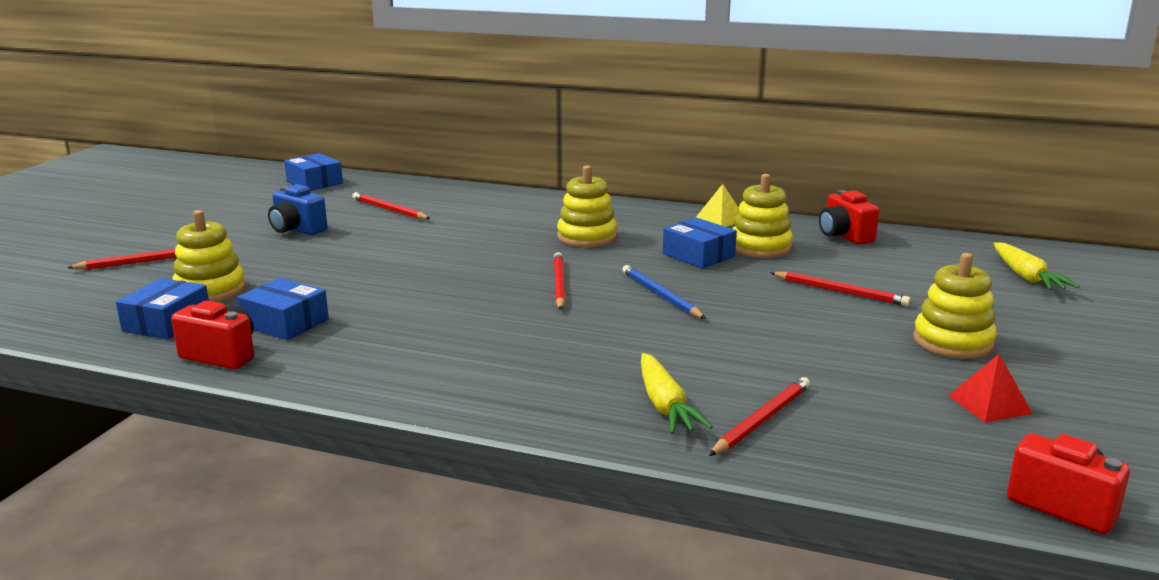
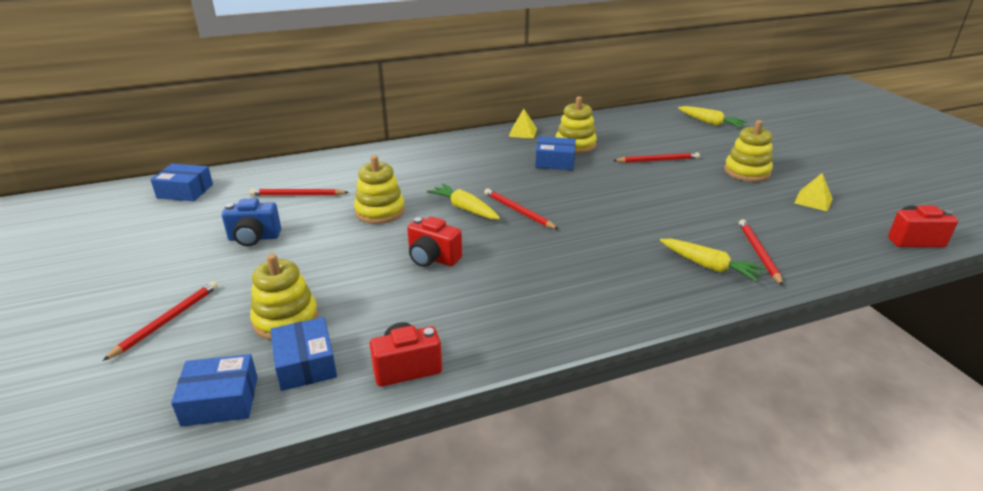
camera: 40 degrees left, 10 degrees up
blue box [237,278,329,340] -> blue box moved to [171,354,258,427]
yellow stacking toy [557,165,617,247] -> yellow stacking toy moved to [354,155,405,224]
blue pencil [622,265,706,319] -> none
red camera [819,190,879,245] -> red camera moved to [407,216,462,267]
red pyramid [949,354,1033,423] -> yellow pyramid [794,173,833,212]
none -> yellow carrot [427,183,500,219]

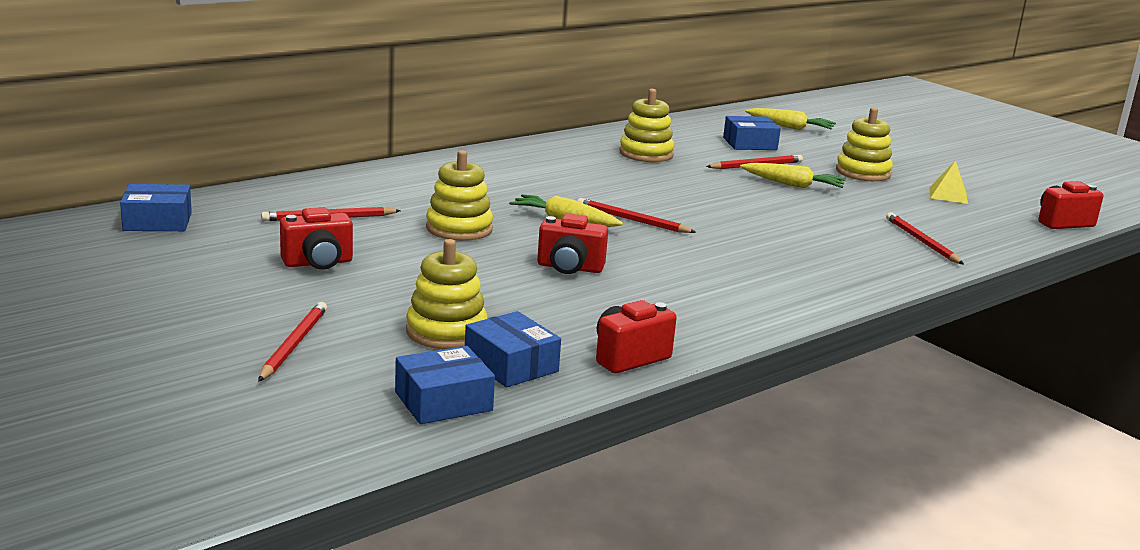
camera: 20 degrees left, 10 degrees down
blue camera [222,198,281,246] -> red camera [280,207,353,270]
yellow pyramid [508,109,537,139] -> none
blue box [535,137,576,170] -> blue box moved to [723,116,781,150]
yellow carrot [660,239,766,282] -> yellow carrot moved to [740,163,846,188]

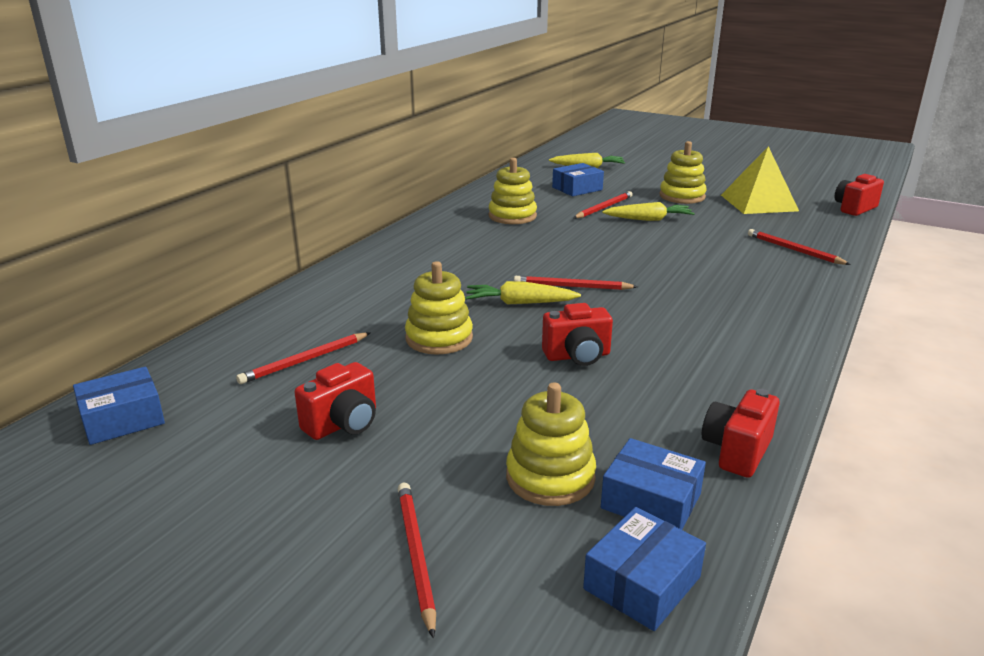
camera: 20 degrees left, 5 degrees up
yellow pyramid [929,160,968,204] -> yellow pyramid [721,146,799,214], size x1.91

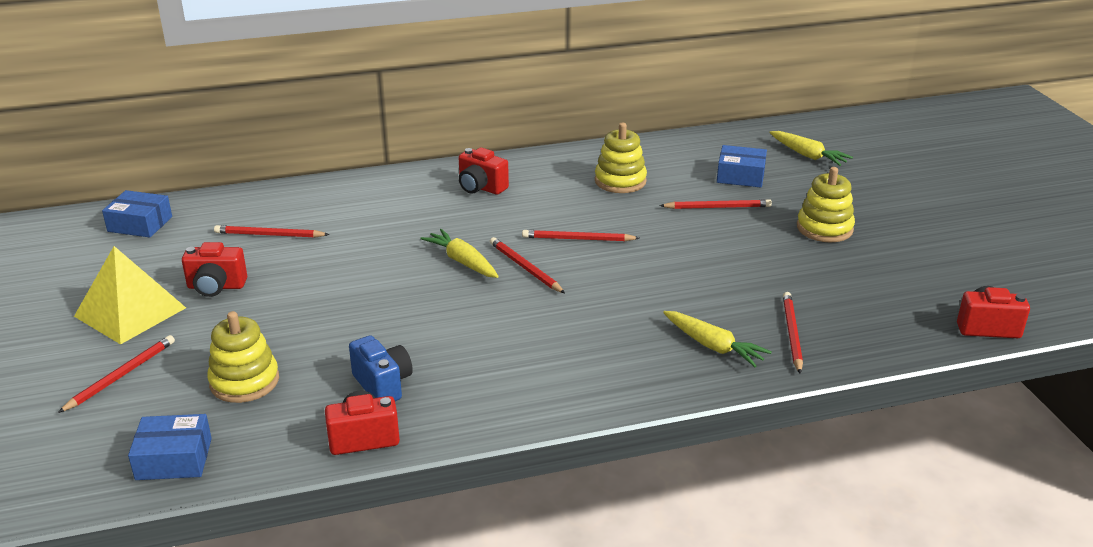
camera: 45 degrees right, 5 degrees up
yellow stacking toy [405,261,473,355] -> none
red camera [542,303,613,366] -> red camera moved to [459,147,509,195]
blue box [601,438,706,530] -> none
yellow carrot [602,202,695,221] -> yellow carrot moved to [663,311,772,367]
yellow pyramid [721,146,799,214] -> yellow pyramid moved to [74,246,186,344]
none -> blue camera [349,335,413,401]
none -> red pencil [522,230,640,241]

